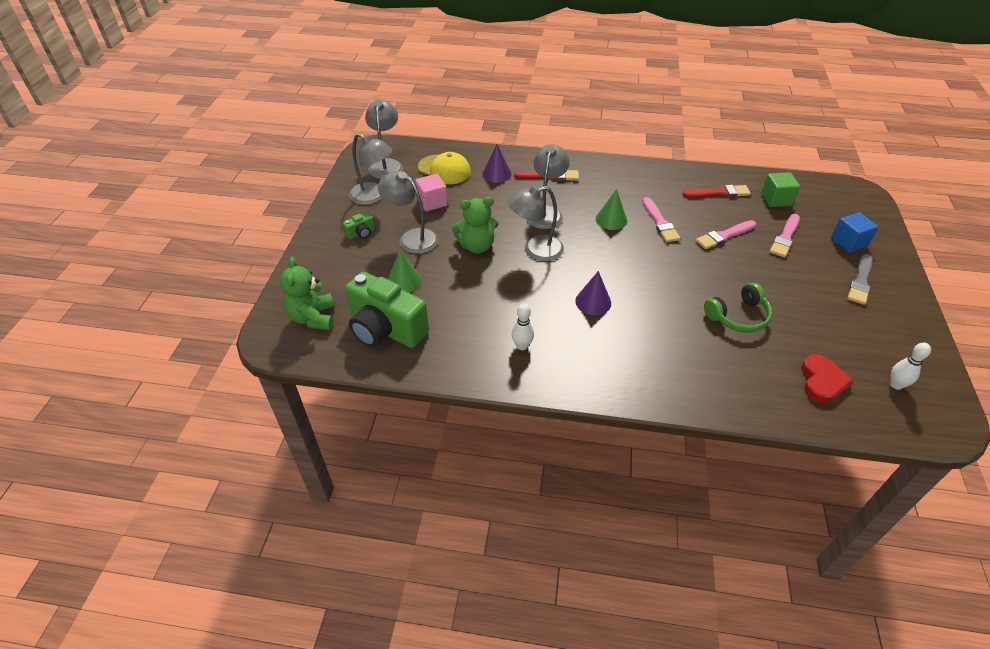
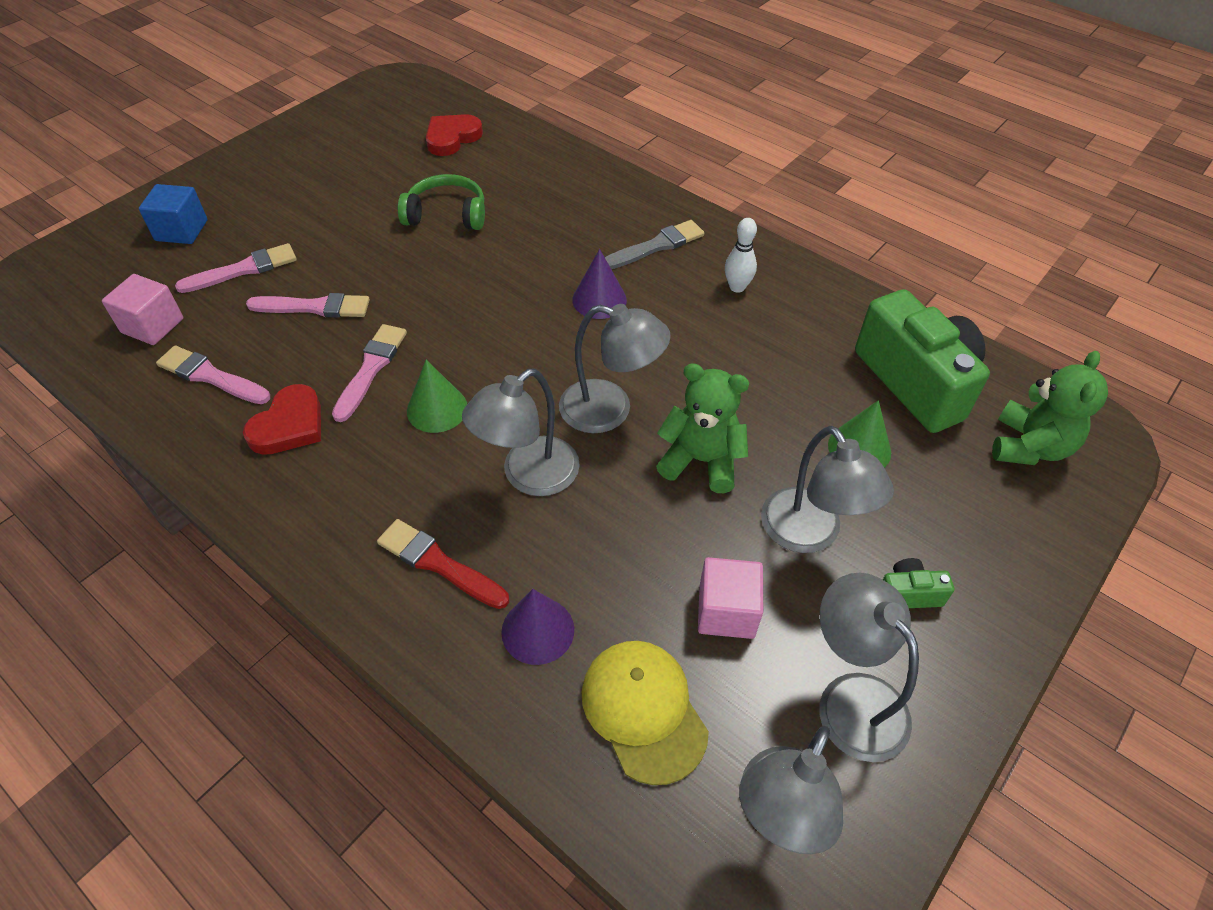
camera: 150 degrees left, 5 degrees up
red brush [683,185,751,198] -> pink brush [156,346,270,404]
green cube [761,172,800,207] -> pink cube [102,274,183,345]
grey brush [847,254,872,305] -> grey brush moved to [605,220,704,269]
white bowling pin [890,343,931,390] -> none
none -> red heart [243,384,321,455]

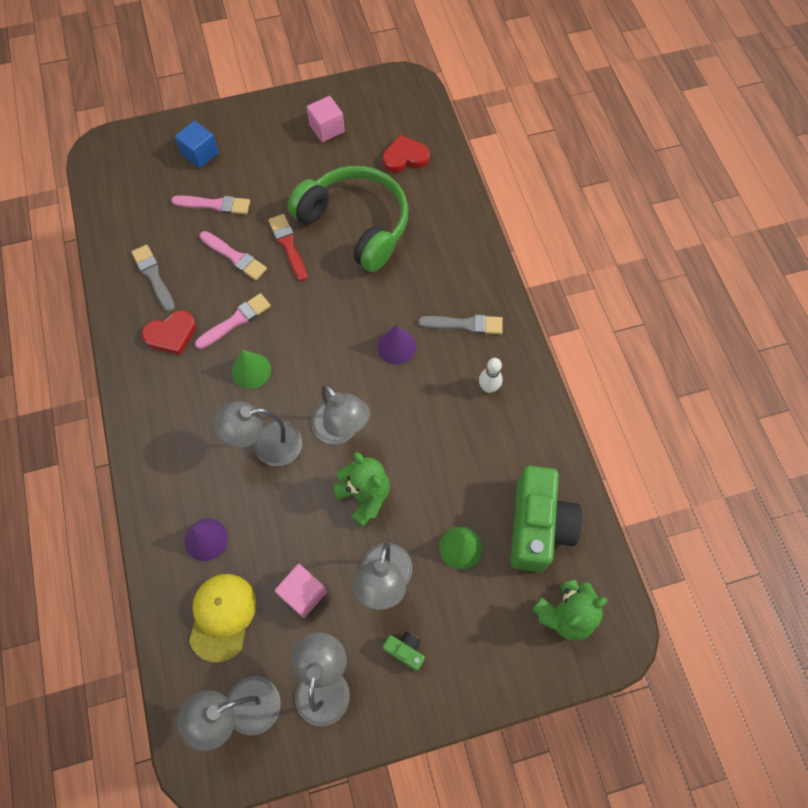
camera: 35 degrees right, 15 degrees up
pink cube [102,274,183,345] -> pink cube moved to [307,96,345,142]
pink brush [156,346,270,404] -> grey brush [131,245,175,312]
red brush [377,519,509,609] -> red brush moved to [268,214,307,282]
green headphones [398,174,485,230] -> green headphones [288,166,408,272], size x1.85

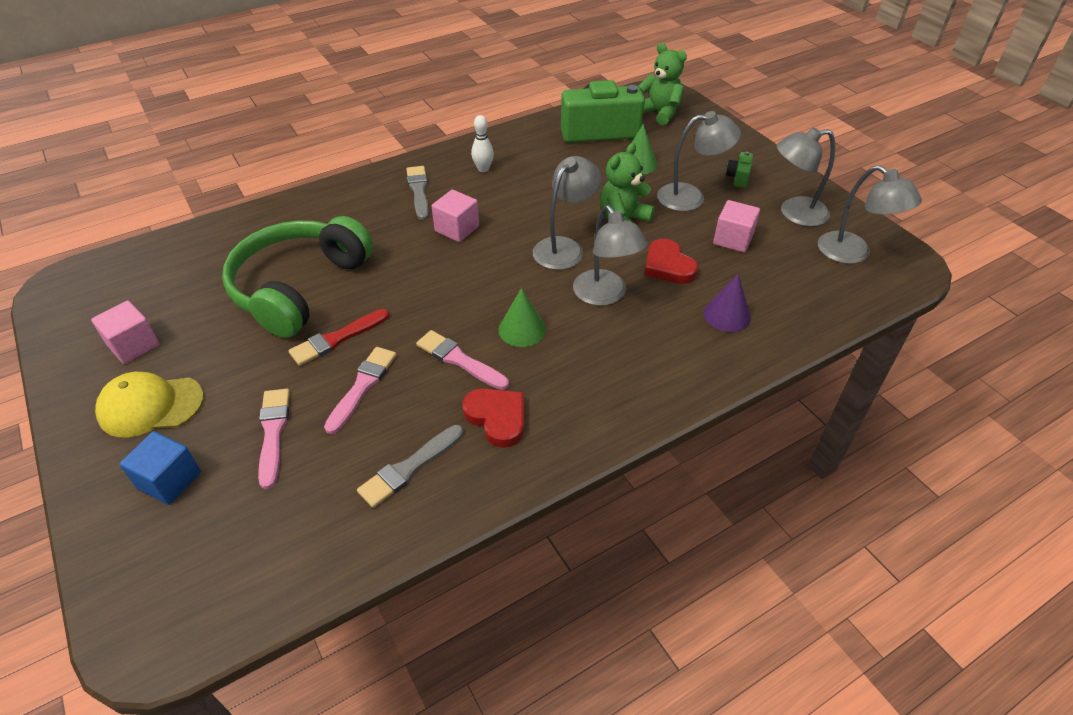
camera: 105 degrees left, 20 degrees down
yellow cap [189,574,256,662] -> yellow cap moved to [95,372,204,437]
purple cone [377,325,416,364] -> pink cube [432,190,479,242]
red heart [382,135,430,173] -> red heart moved to [644,239,698,284]

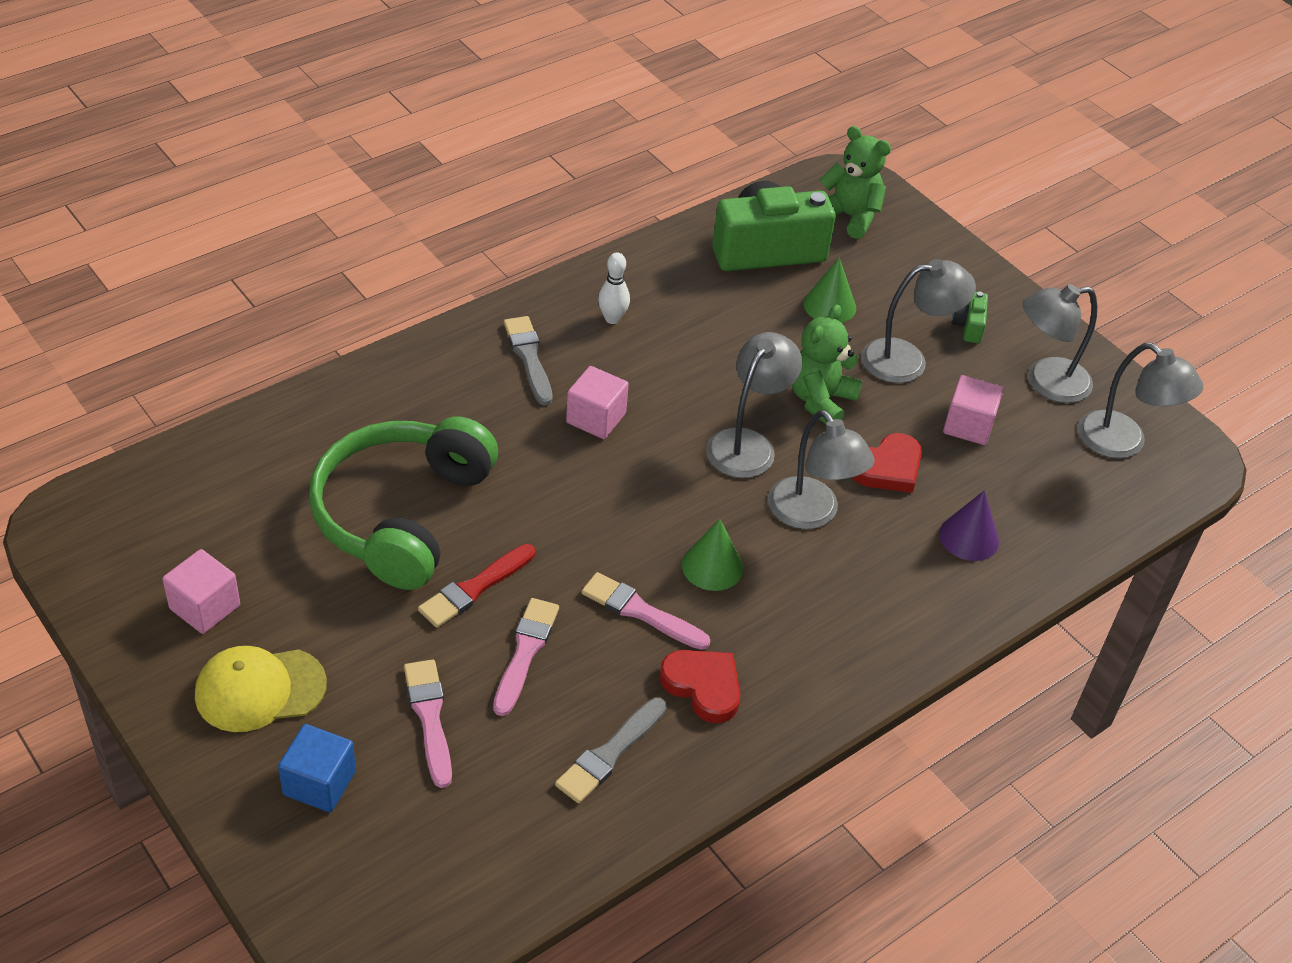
camera: 10 degrees left, 0 degrees up
red heart [644,239,698,284] -> red heart turned 90 degrees counterclockwise [852,433,922,493]

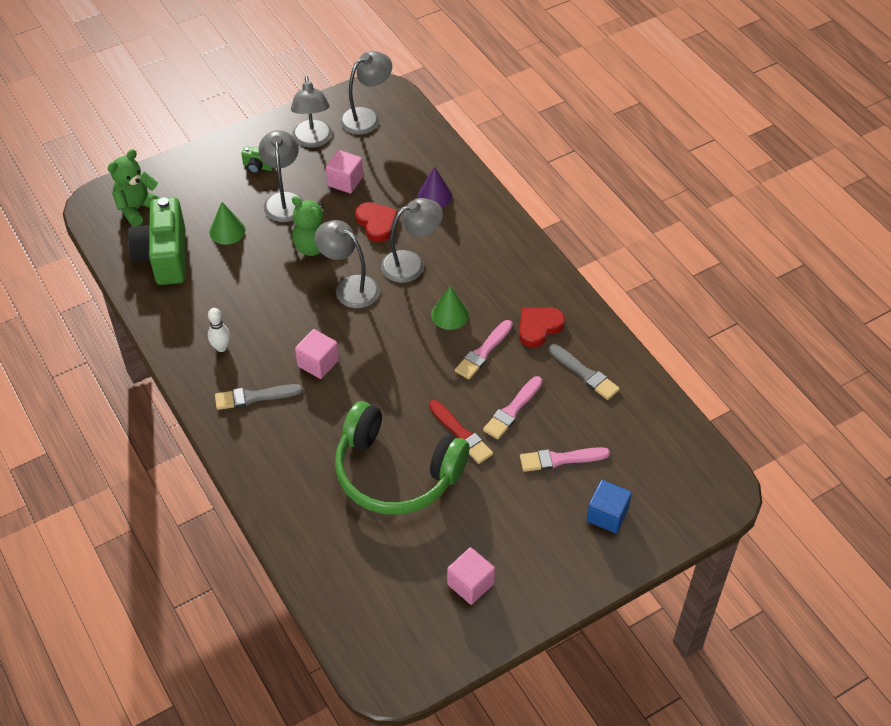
camera: 80 degrees left, 5 degrees up
yellow cap [195,646,327,732] -> none
pink brush [493,598,559,716] -> pink brush turned 75 degrees counterclockwise [483,376,542,440]

